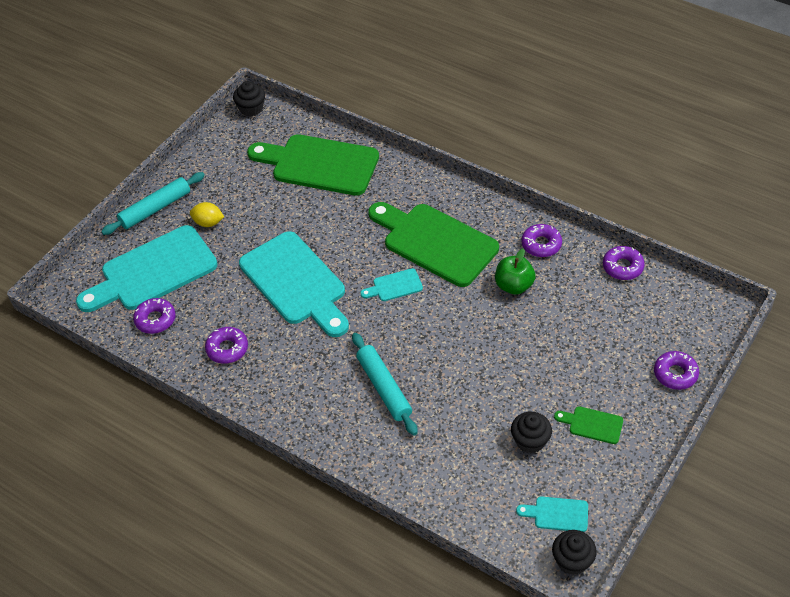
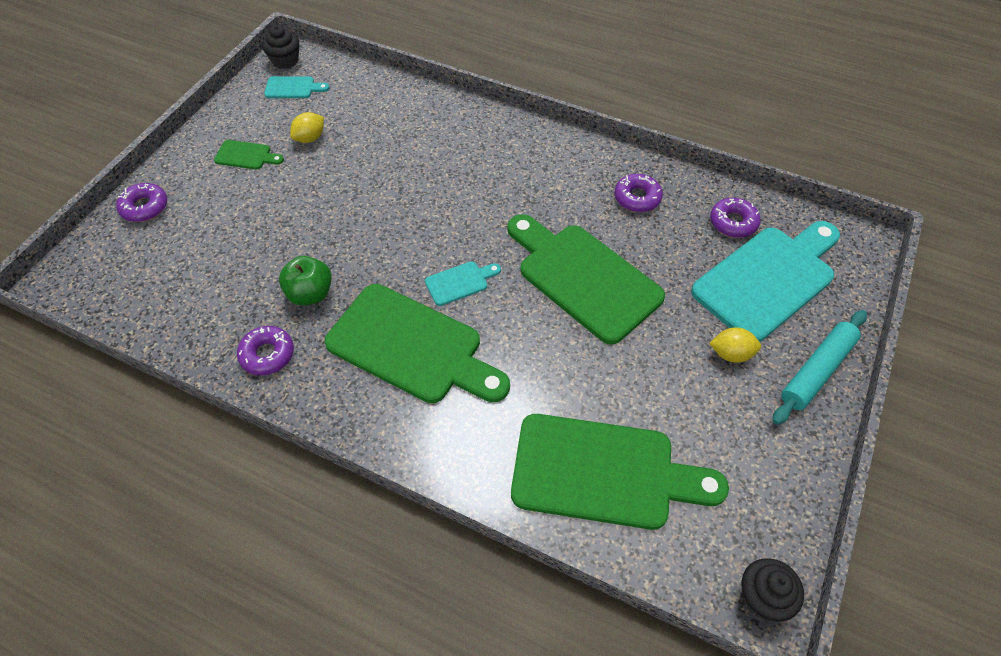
camera: 170 degrees right, 5 degrees up
turquoise cutting board [239,231,349,337] -> green cutting board [507,214,665,344]
turquoise rolling pin [352,333,418,436] -> none
black cupcake [511,412,552,453] -> yellow lemon [290,112,324,143]
purple donut [603,246,645,280] -> none

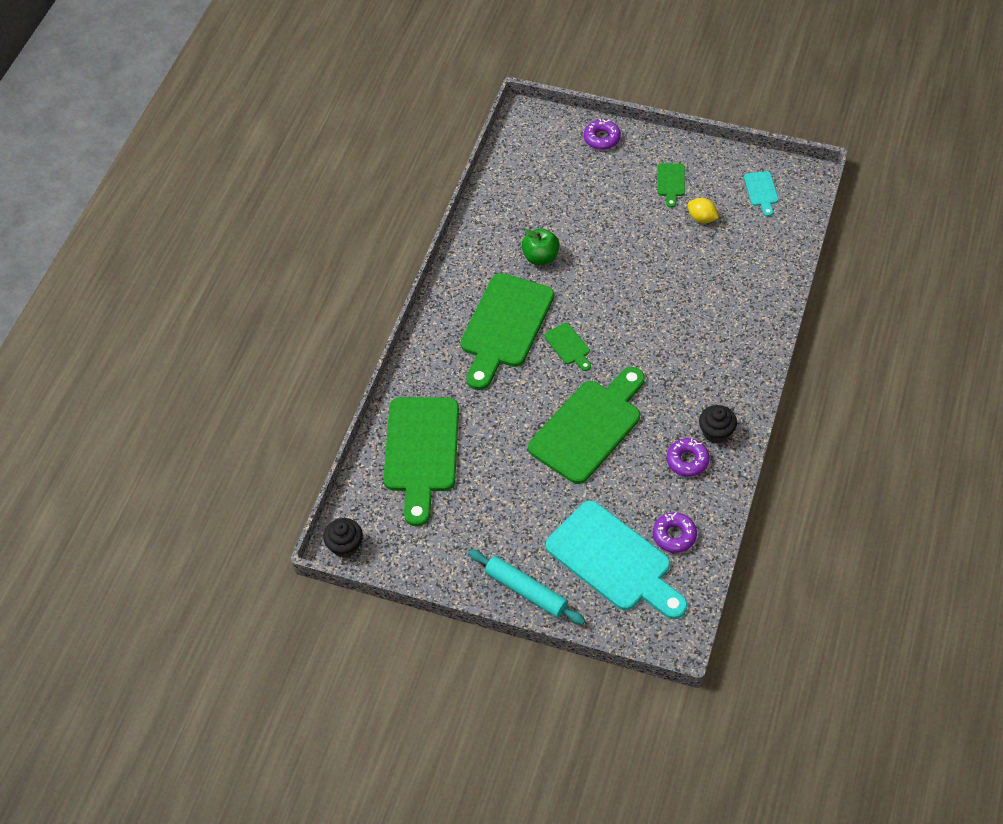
camera: 85 degrees right, 0 degrees up
purple donut [237,326,294,375] -> none
black cupcake [262,25,299,69] -> black cupcake moved to [699,405,737,444]
turquoise cutting board [425,261,501,306] -> green cutting board [544,323,591,371]
yellow lemon [709,327,761,363] -> none

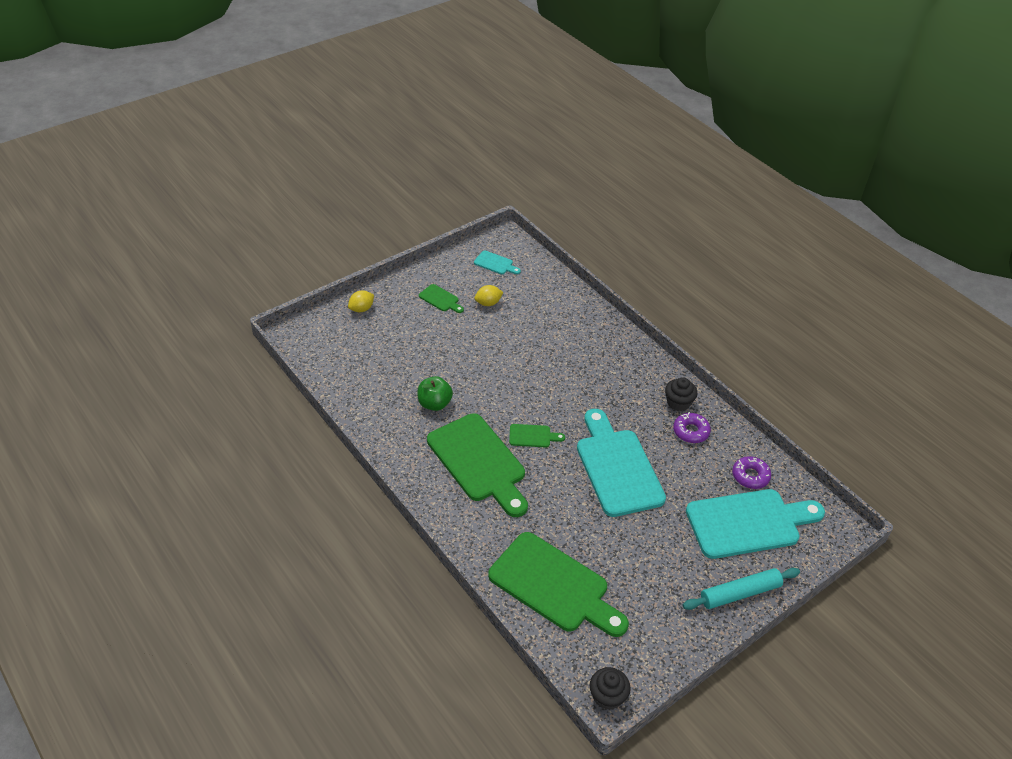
camera: 60 degrees left, 10 degrees down
green cutting board [528,367,645,484] -> turquoise cutting board [577,409,666,517]
purple donut [584,119,621,150] -> yellow lemon [348,290,374,312]

